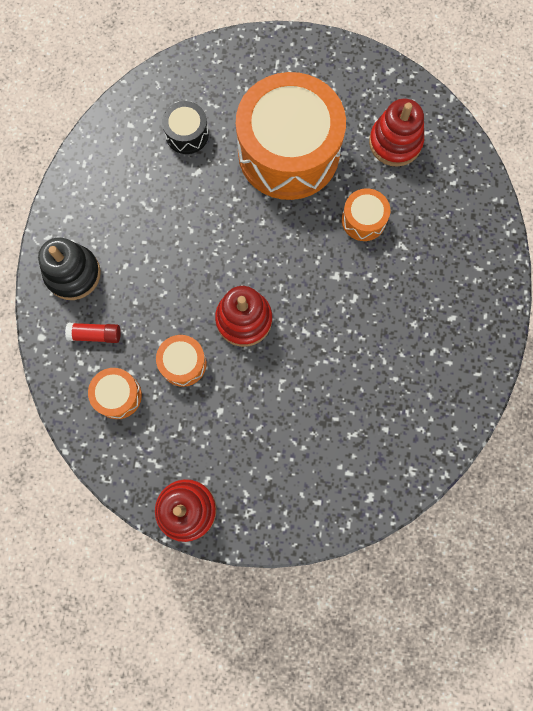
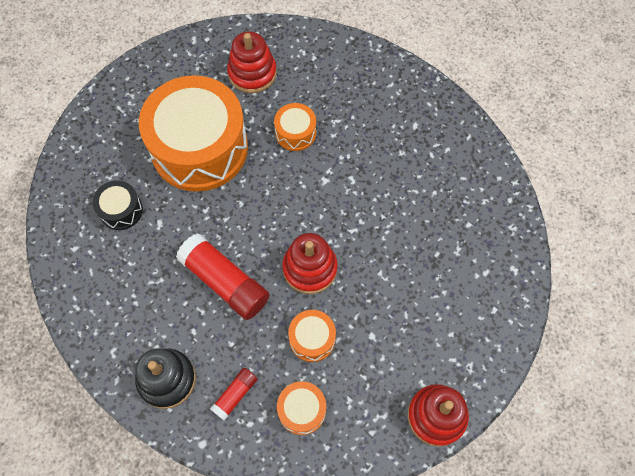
camera: 55 degrees left, 10 degrees down
none -> red glue stick [176,233,269,320]

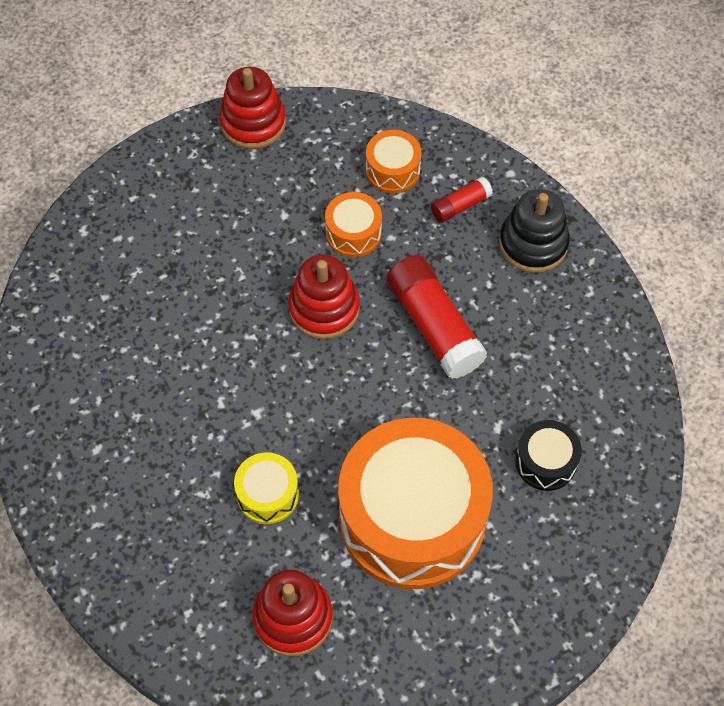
camera: 160 degrees left, 5 degrees down
orange drum [274,103,316,151] -> yellow drum [234,453,299,524]

